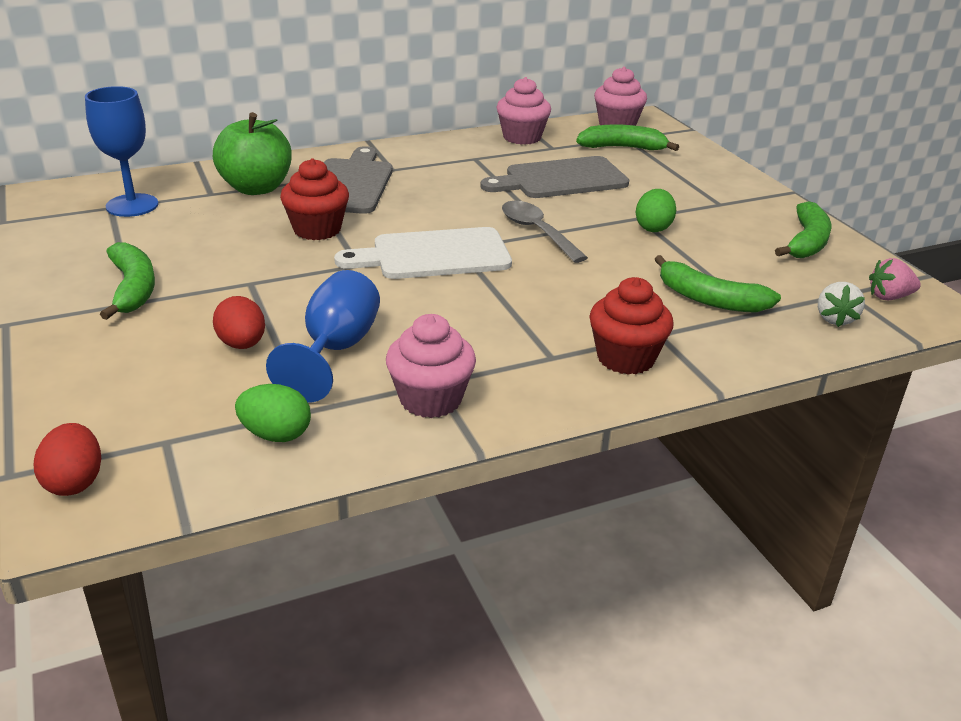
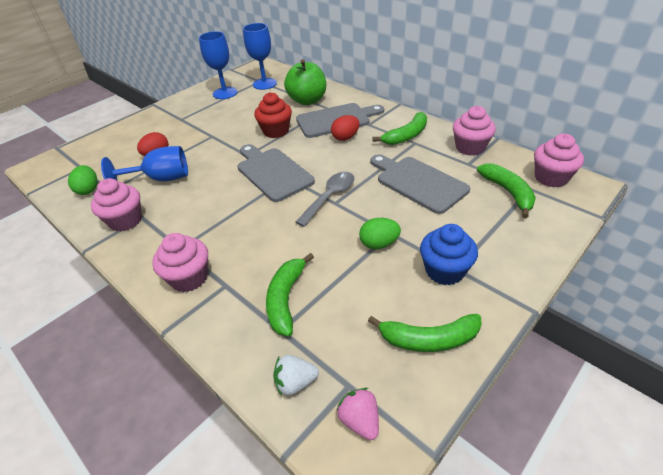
camera: 70 degrees right, 10 degrees up
red egg [34,423,101,496] -> red egg moved to [331,115,360,141]
green banana [100,242,155,320] -> green banana moved to [373,112,427,145]
white cutting board [334,227,512,279] -> grey cutting board [238,144,315,202]
red cupcake [589,277,674,375] -> pink cupcake [152,233,208,292]
none -> blue goblet [199,31,237,99]
none -> blue cupcake [420,224,478,285]

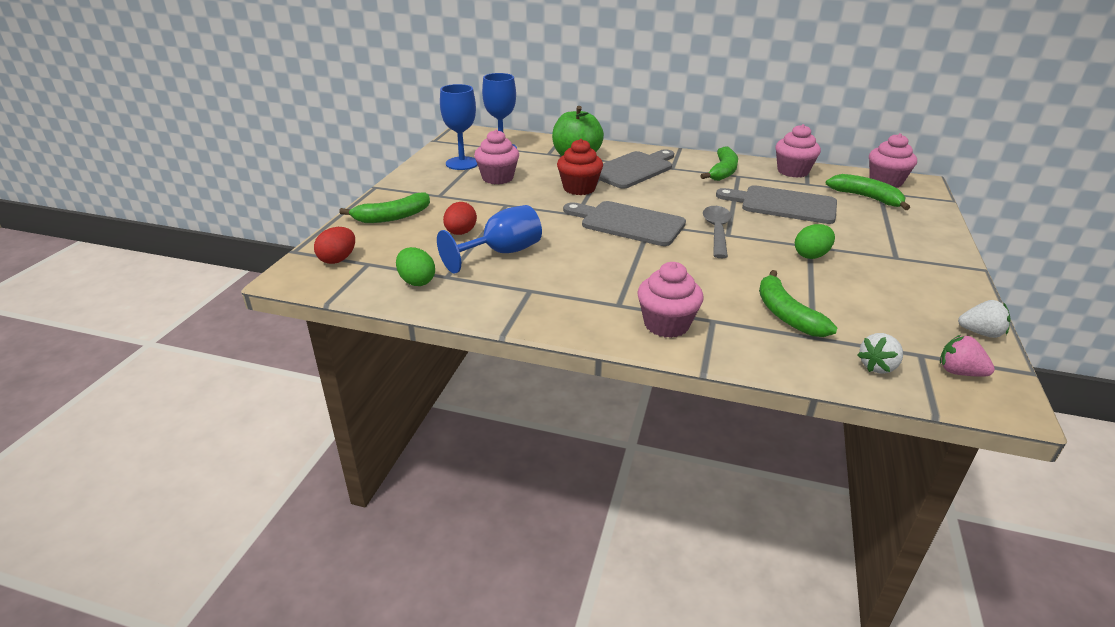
camera: 30 degrees left, 10 degrees down
pink cupcake [91,178,142,232] -> pink cupcake moved to [474,129,519,184]
red egg [331,115,360,141] -> red egg moved to [314,227,355,264]
green banana [368,314,482,352] -> green banana moved to [339,192,430,223]
blue cupcake [420,224,478,285] -> none
none -> white strawberry [958,300,1011,338]

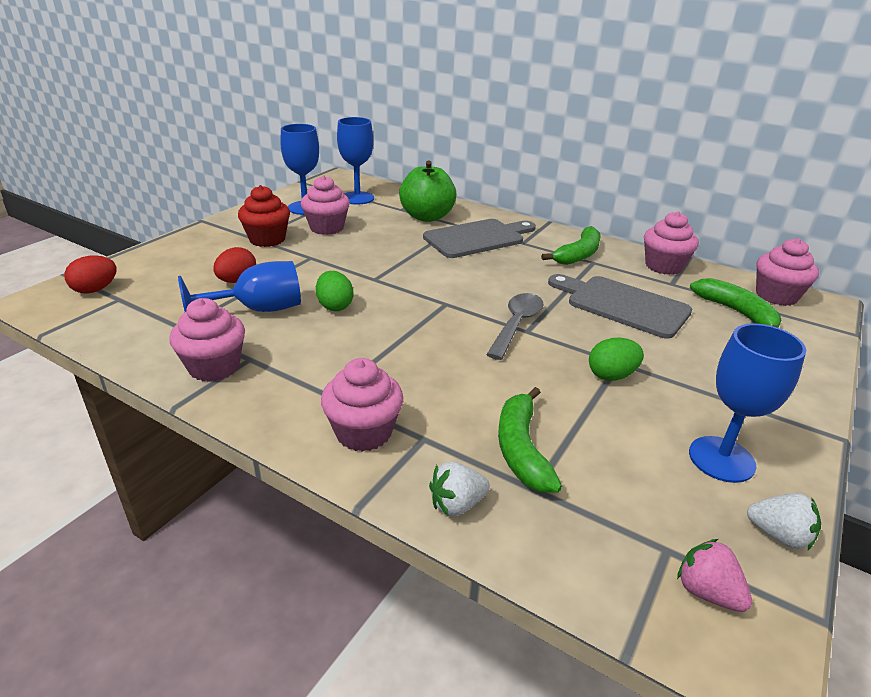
camera: 15 degrees right, 0 degrees up
green banana [339,192,430,223] -> none
green egg [396,247,435,286] -> green egg moved to [316,271,353,311]
red cupcake [557,139,603,195] -> red cupcake moved to [238,185,290,247]
grey cutting board [563,201,686,246] -> none
white strawberry [857,333,903,374] -> white strawberry moved to [429,462,490,516]
none -> pink cupcake [169,298,245,382]
none -> blue goblet [689,323,806,483]

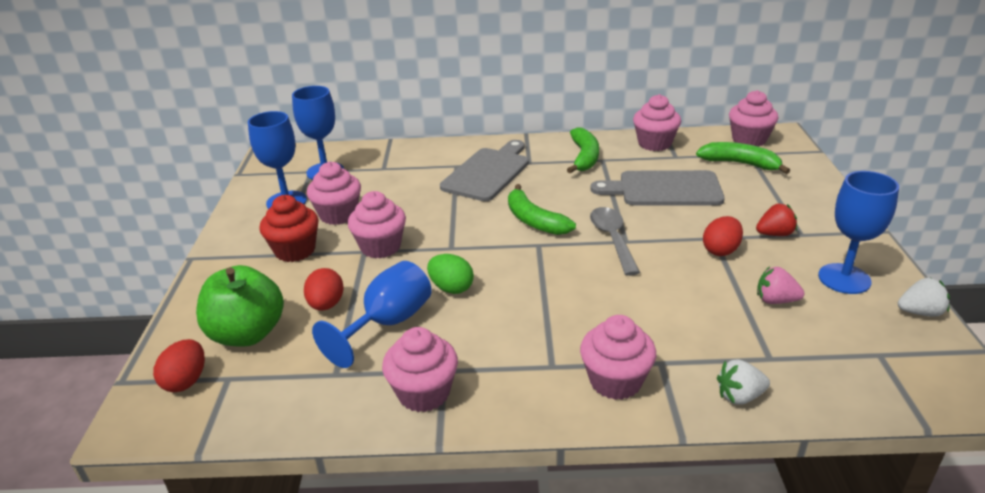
camera: 30 degrees left, 0 degrees up
green apple [399,161,456,222] -> green apple moved to [196,265,284,346]
white strawberry [429,462,490,516] -> white strawberry turned 45 degrees clockwise [717,360,770,405]
green banana [498,387,562,493] -> green banana moved to [508,184,576,235]
green egg [589,337,644,381] -> red egg [703,216,743,256]
pink strawberry [677,539,752,612] -> pink strawberry moved to [757,267,804,304]
none -> pink cupcake [348,191,406,258]
none -> red strawberry [756,204,797,236]

